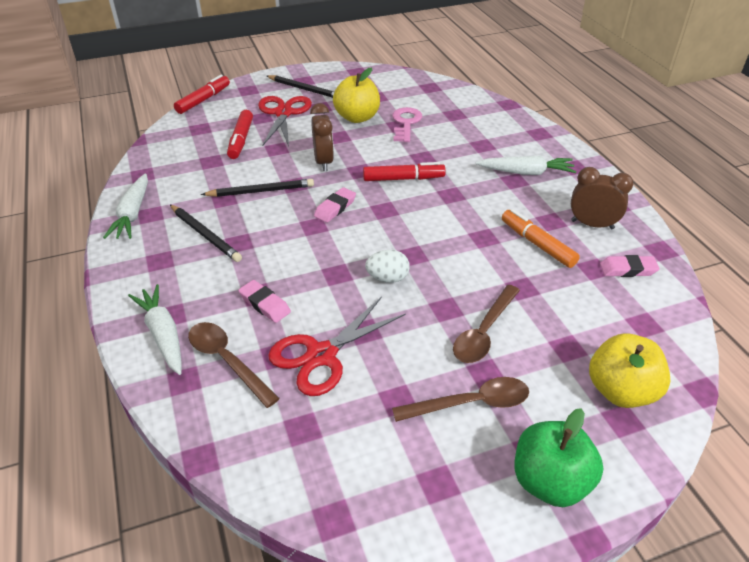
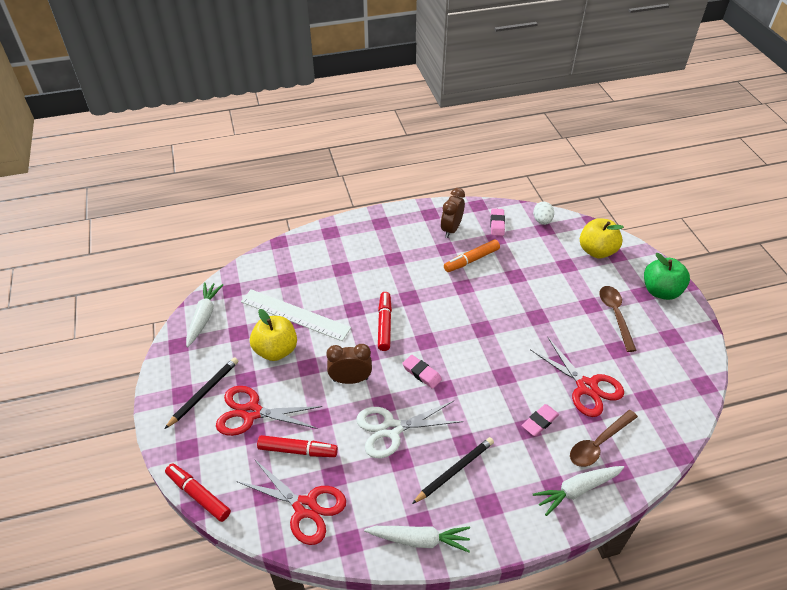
camera: 85 degrees left, 5 degrees up
black pencil [201,179,314,197] -> white scissors [356,401,463,458]
white egg [365,250,410,283] -> white egg moved to [533,202,554,225]
pink key [392,107,422,142] -> white ruler [241,289,351,341]
brown spoon [453,285,520,363] -> none
white carrot [476,156,577,175] -> white carrot moved to [186,282,223,347]
none -> red scissors [236,459,346,545]

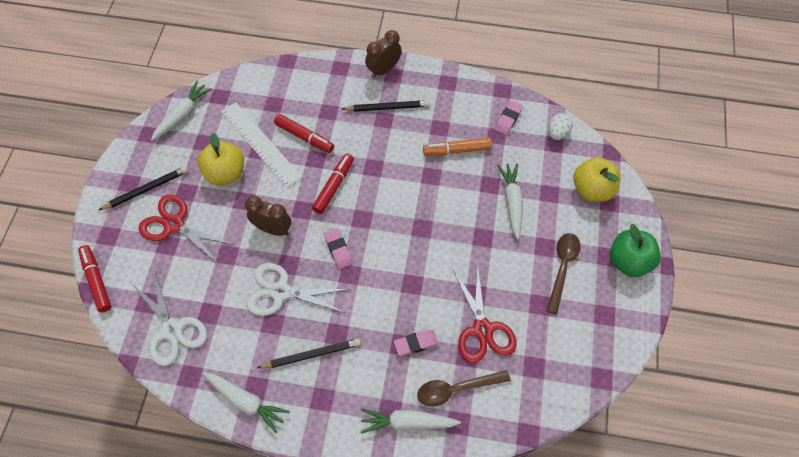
camera: 25 degrees right, 15 degrees up
red scissors [236,459,346,545] -> white scissors [131,269,207,366]
red marker [257,435,338,457] -> red marker moved to [274,114,334,153]
brown clock [441,188,465,238] -> brown clock moved to [365,30,402,78]
none -> black pencil [342,100,430,112]
none -> white carrot [497,163,523,240]

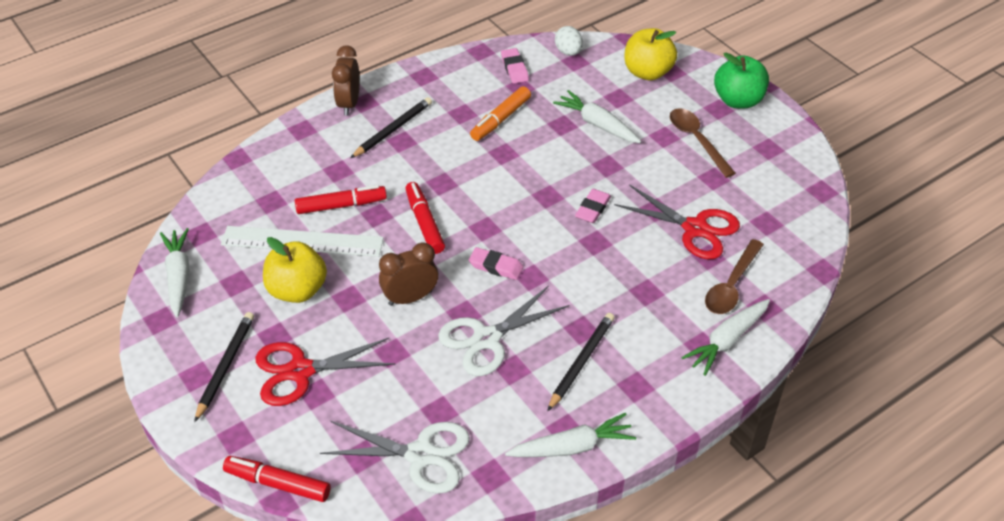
camera: 45 degrees left, 15 degrees down
pink eraser [394,330,439,356] -> pink eraser moved to [575,189,611,223]

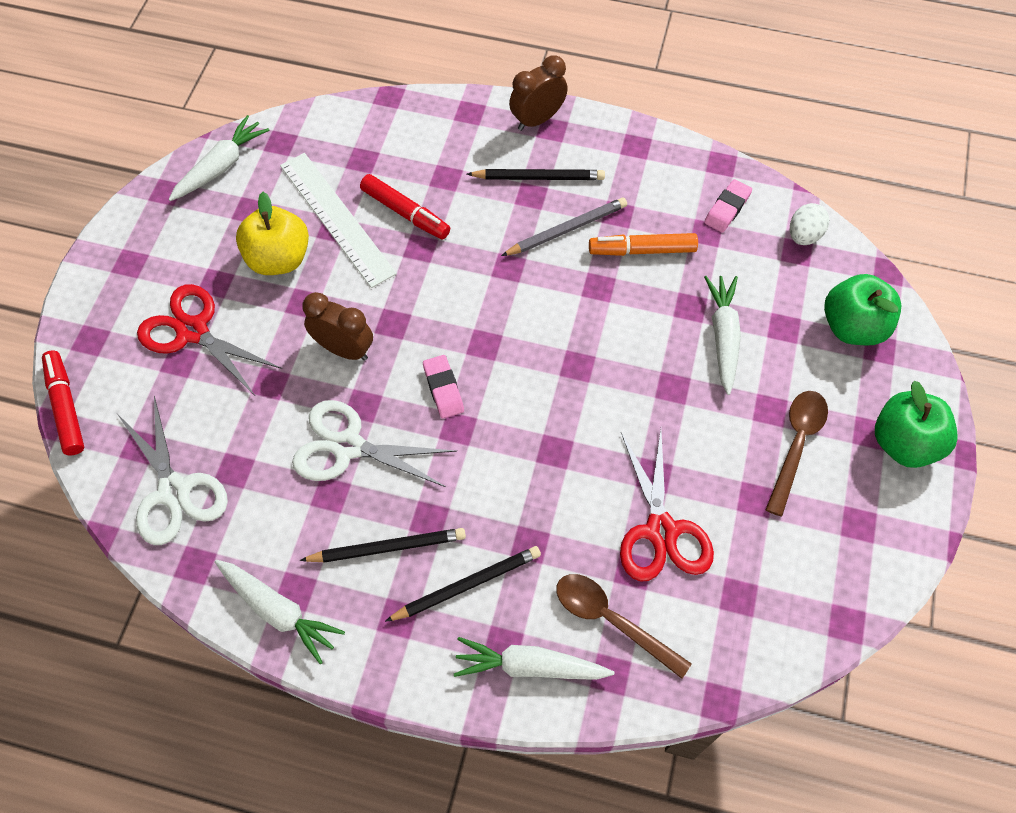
camera: 50 degrees right, 15 degrees up
black pencil [194,312,254,422] -> black pencil moved to [385,546,541,622]
red marker [405,182,445,254] -> none
pink eraser [575,189,611,223] -> none
yellow apple [624,28,677,80] -> green apple [824,274,901,346]
brown spoon [705,239,764,314] -> brown spoon turned 45 degrees clockwise [556,574,692,679]
none -> grey pencil [501,198,627,256]

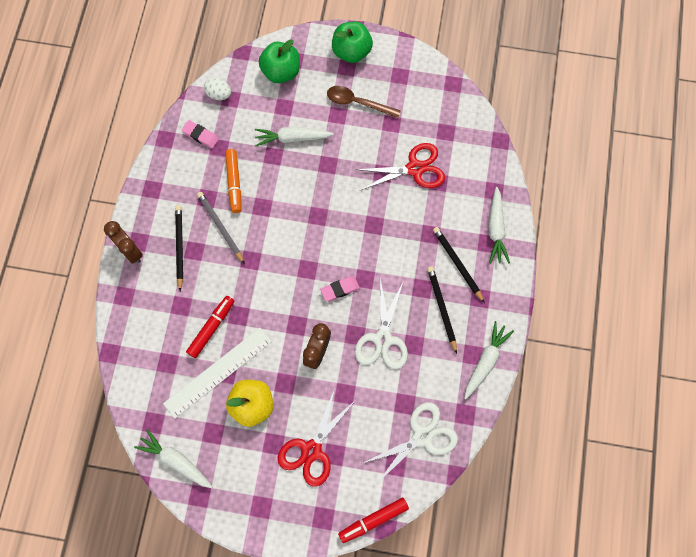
camera: 95 degrees left, 10 degrees up
brown spoon [556,574,692,679] -> none

